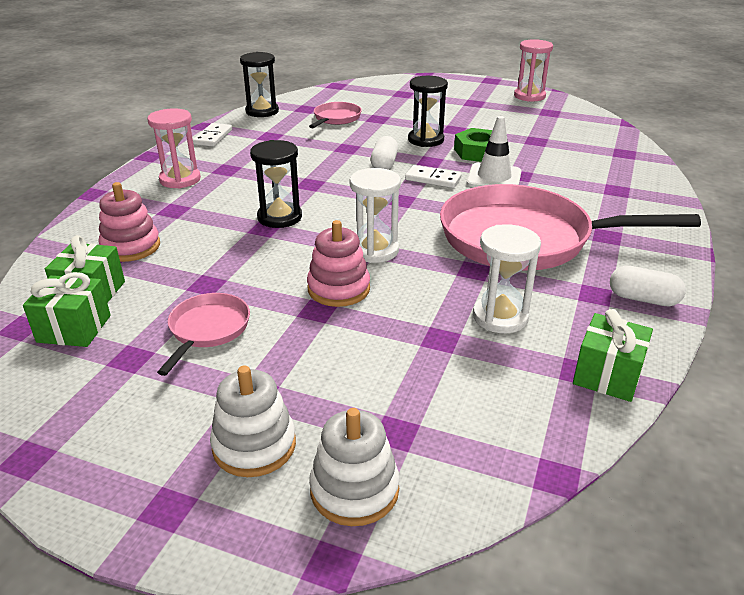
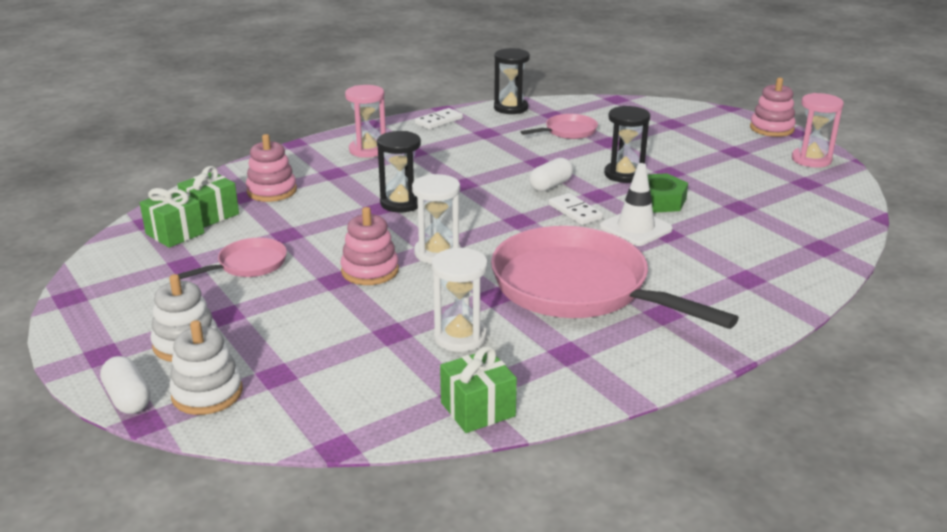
camera: 35 degrees right, 5 degrees down
white capsule [610,266,686,306] -> white capsule moved to [100,356,151,414]
none -> pink stacking toy [750,77,796,137]

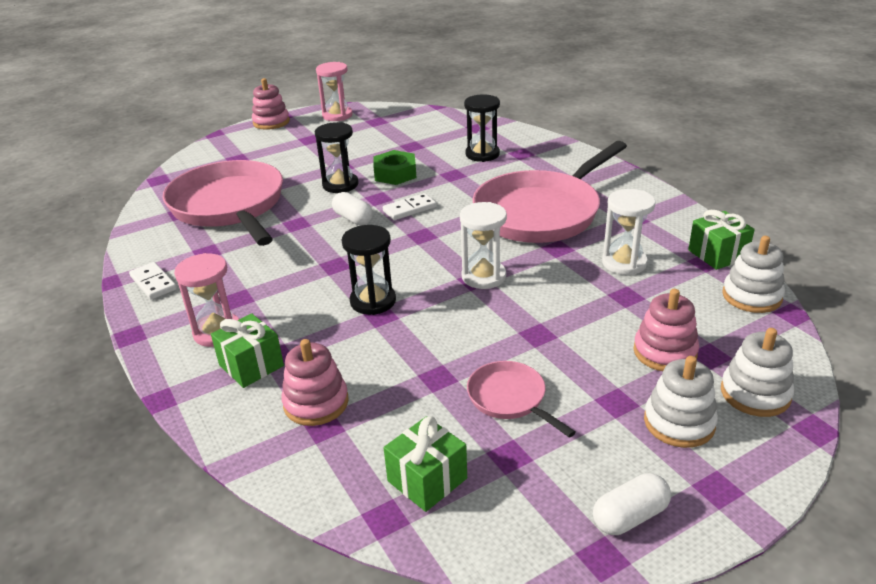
camera: 85 degrees left, 5 degrees up
white capsule [100,356,151,414] -> white capsule moved to [593,473,671,535]
green gift [178,166,239,227] -> green gift moved to [211,313,284,388]
pink stacking toy [341,207,399,285] -> pink stacking toy moved to [633,289,699,371]
black hourglass [494,48,530,114] -> black hourglass moved to [464,94,500,162]
pink pan [521,114,598,139] -> pink pan [162,160,283,246], size x2.21
white traffic cone [600,163,673,246] -> none
none -> white stacking toy [722,236,785,313]

